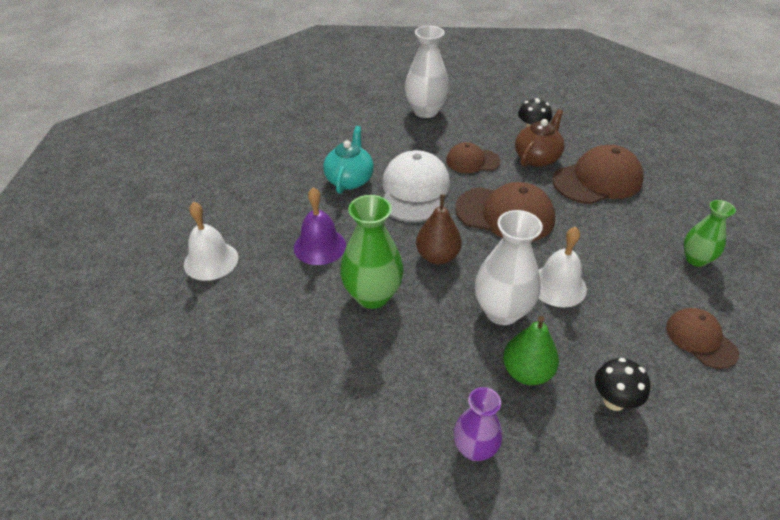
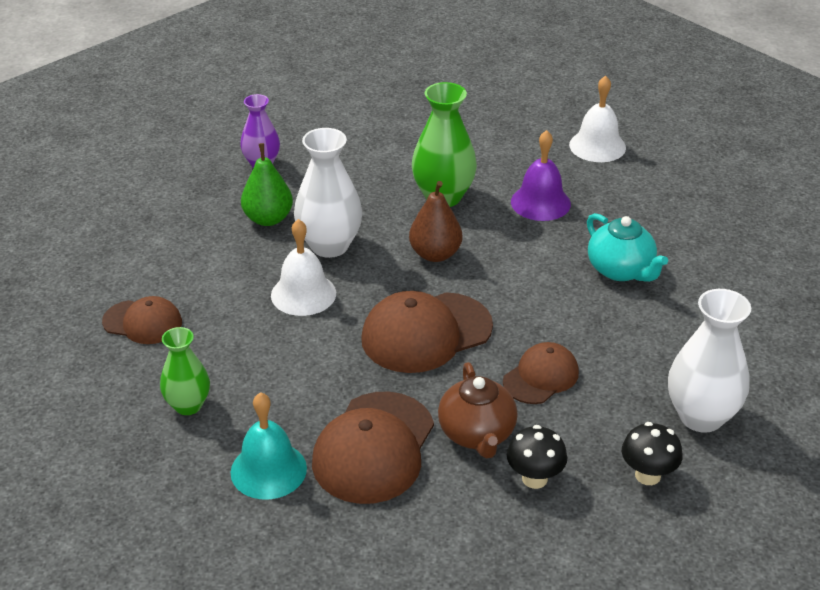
camera: 135 degrees right, 5 degrees down
white cap [382,150,450,222] -> none
black mushroom [595,358,650,411] -> black mushroom moved to [622,422,683,485]
none -> turquoise bell [230,392,307,500]

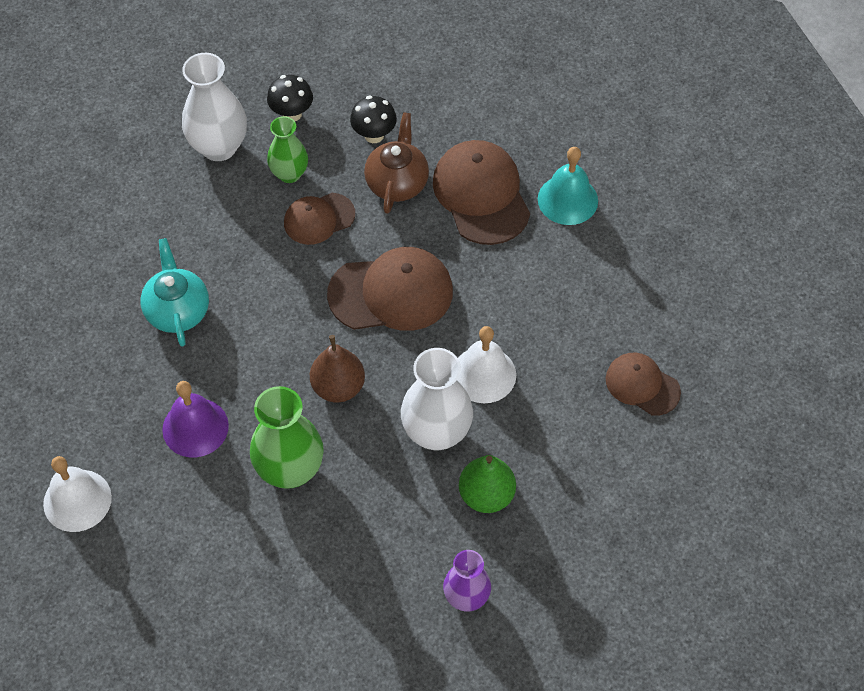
camera: 160 degrees left, 20 degrees up
green vase [160,327,210,415] -> green vase moved to [267,116,308,183]
brown cap [312,392,434,504] -> brown cap turned 60 degrees counterclockwise [433,140,530,245]

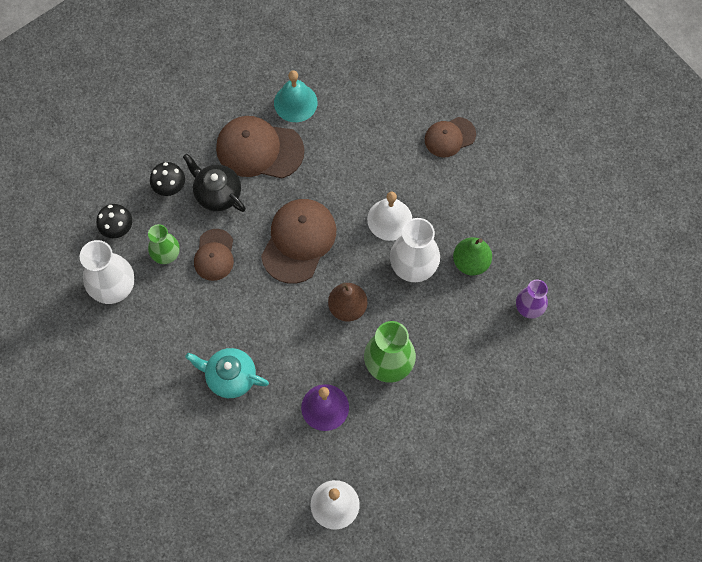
camera: 60 degrees left, 10 degrees up
brown teapot [364,112,429,214] -> black teapot [183,154,246,212]

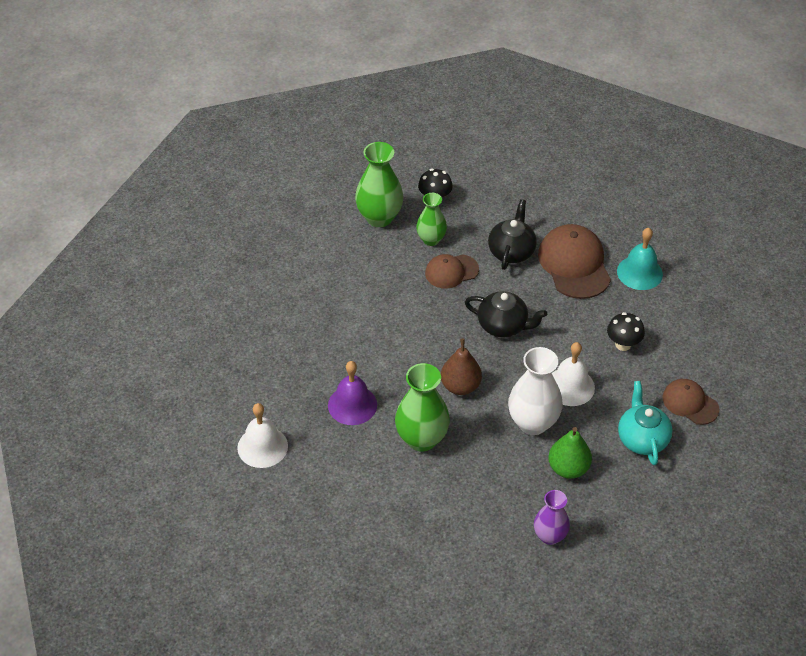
camera: 65 degrees right, 20 degrees down
white vase [80,240,134,304] -> green vase [355,142,403,227]
black mushroom [150,162,185,196] -> black mushroom moved to [607,312,645,351]
turquoise teapot [185,348,269,398] -> turquoise teapot moved to [618,381,673,465]
brown cap [261,199,336,284] -> black teapot [465,291,547,337]

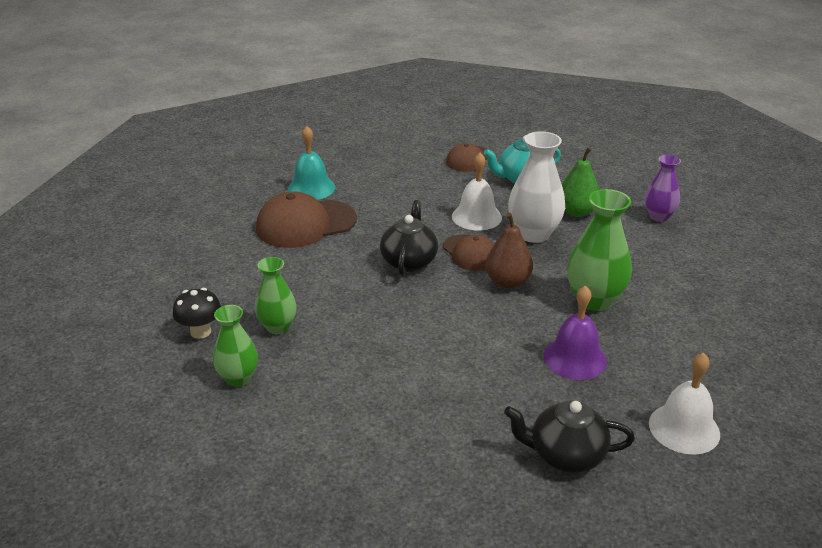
camera: 100 degrees left, 15 degrees down
green vase [355,142,403,227] -> green vase [213,305,258,387], size x0.63
brown cap [425,254,479,289] -> brown cap moved to [443,234,494,271]
black teapot [488,199,537,270] -> black teapot moved to [504,400,635,473]
black mushroom [607,312,645,351] -> none

